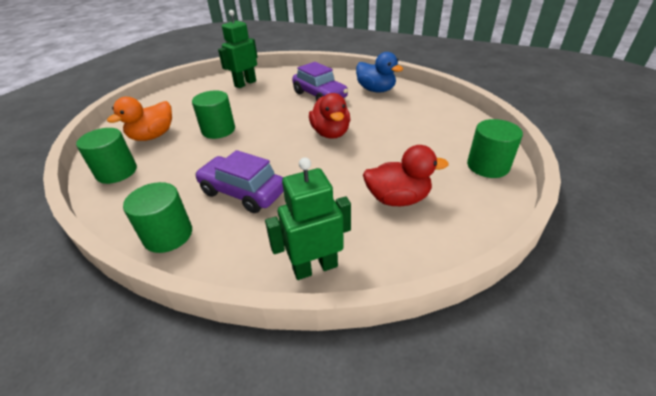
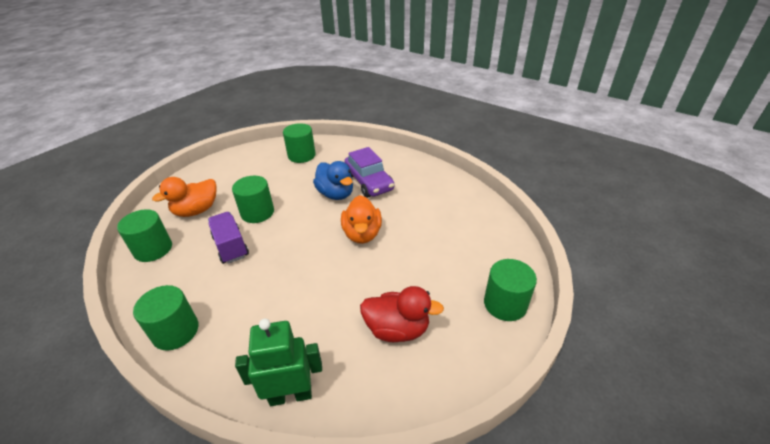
camera: 10 degrees right, 0 degrees up
purple car [195,150,284,213] -> none
green robot [218,10,258,88] -> green cylinder [283,123,316,163]
red duck [309,93,350,139] -> orange duck [341,195,382,244]
blue duck [356,52,403,93] -> blue duck moved to [313,161,353,200]
none -> purple truck [208,212,249,264]

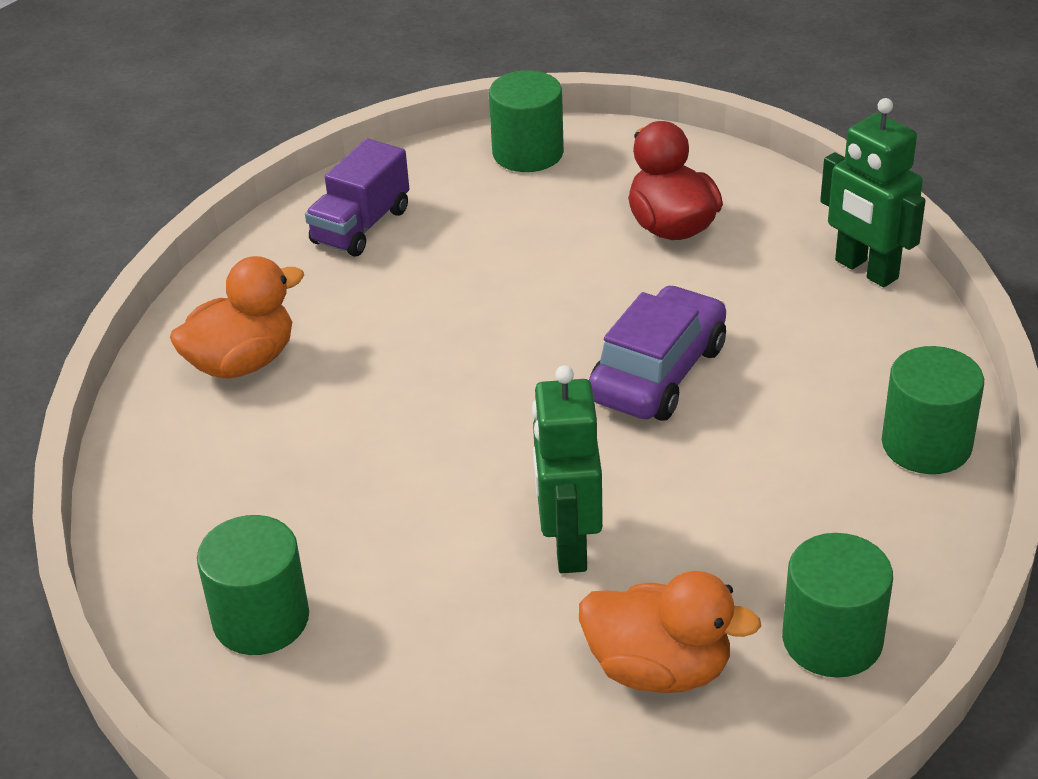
camera: 120 degrees left, 0 degrees up
purple truck [208,212,249,264] -> purple truck moved to [305,138,409,256]
green cylinder [232,176,274,223] -> green robot [532,365,603,573]
blue duck [313,161,353,200] -> none
orange duck [341,195,382,244] -> orange duck moved to [170,256,304,379]
purple car [344,147,394,198] -> purple car moved to [589,285,726,421]

